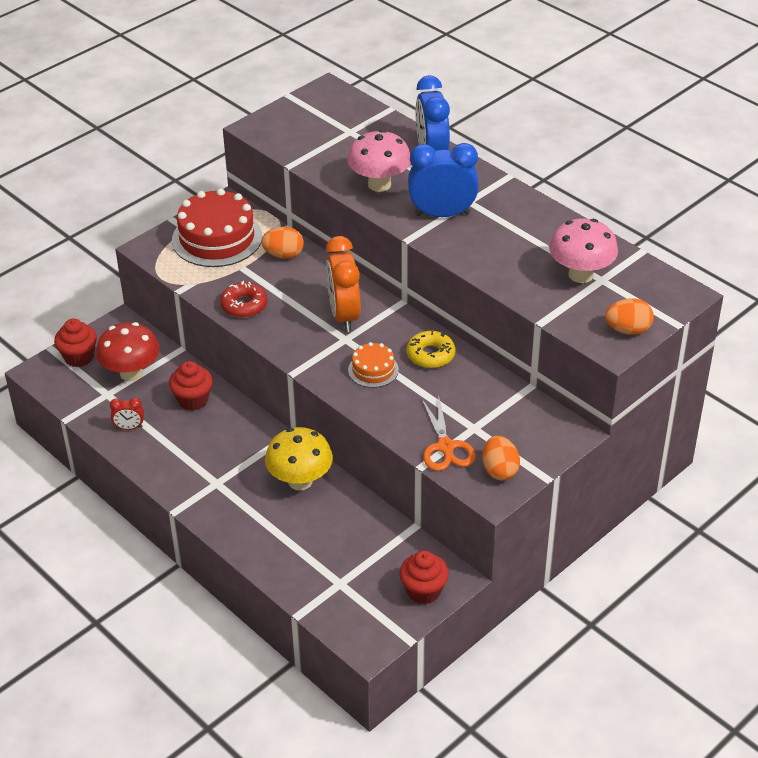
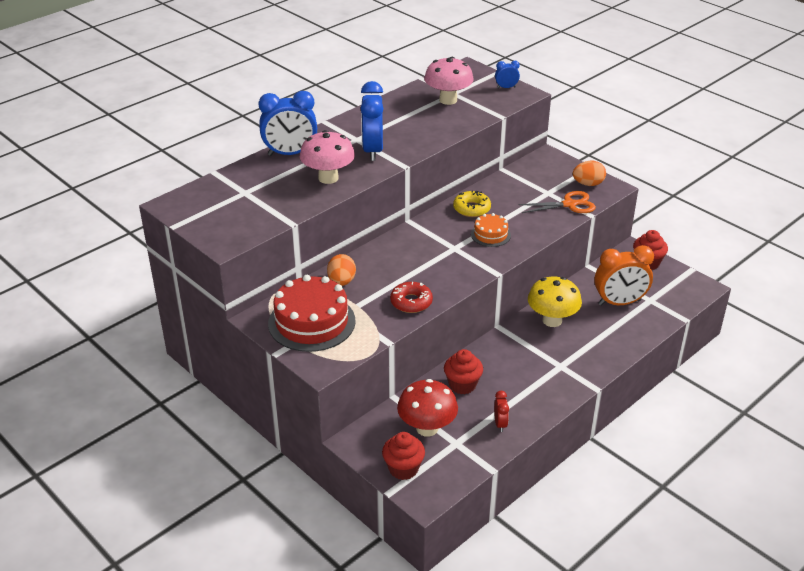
camera: 90 degrees left, 5 degrees down
orange clock [326,236,361,332] -> orange clock moved to [594,245,654,306]
orange egg [605,298,654,335] -> blue clock [495,61,520,88]

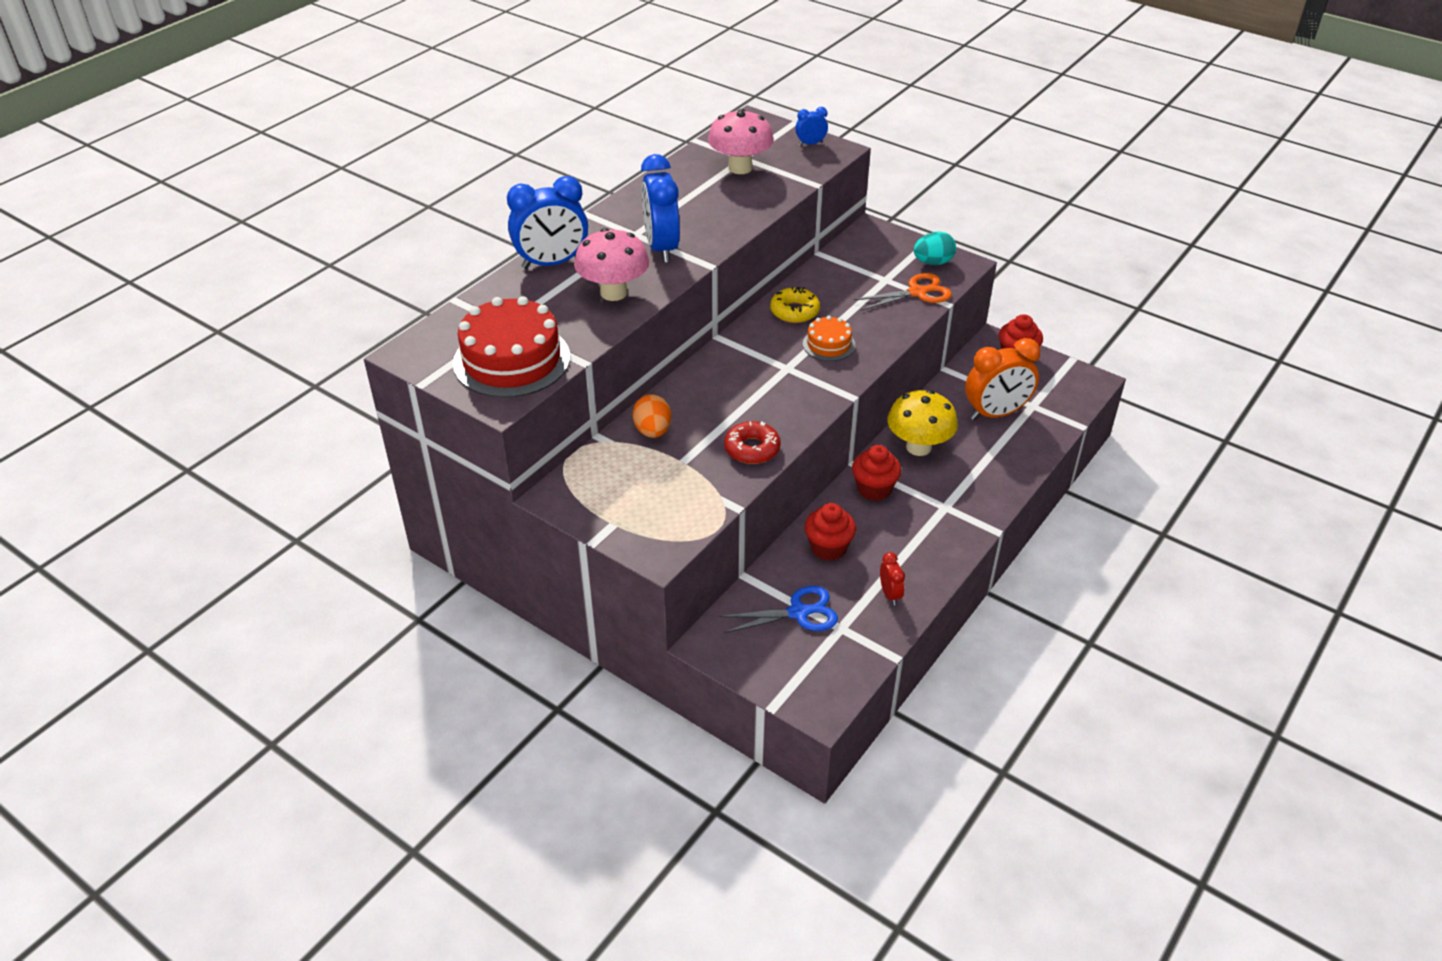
camera: 10 degrees left, 5 degrees up
red cake [268,275,356,352] -> red cake moved to [453,296,570,398]
red cupcake [382,432,425,480] -> red cupcake moved to [852,445,902,501]
red mushroom [397,379,458,437] -> blue scissors [719,586,838,633]
orange egg [573,161,606,186] -> turquoise egg [914,231,956,265]

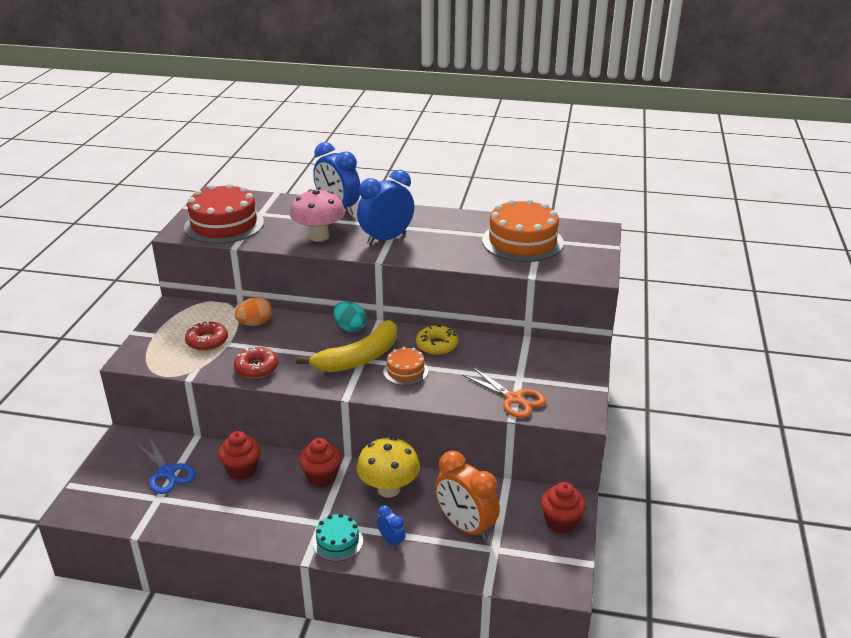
camera: 65 degrees right, 10 degrees down
pink mushroom [708,109,774,174] -> orange cake [482,199,564,262]
blue clock [795,107,828,146] -> blue clock moved to [377,505,406,549]
red clock [880,552,905,605] -> none
turquoise egg [914,231,956,265] -> turquoise egg moved to [333,301,367,332]
none -> red donut [185,321,228,351]
none -> yellow banana [296,320,397,372]
none -> turquoise cake [313,513,363,562]

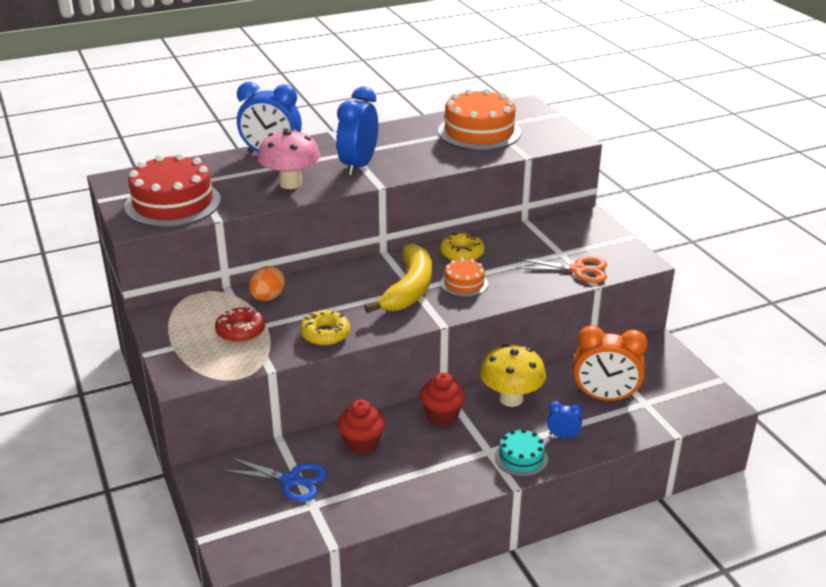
camera: 35 degrees left, 0 degrees up
red donut [234,347,278,378] -> yellow donut [300,310,350,346]
turquoise egg [333,301,367,332] -> none
red cupcake [541,482,586,534] -> none

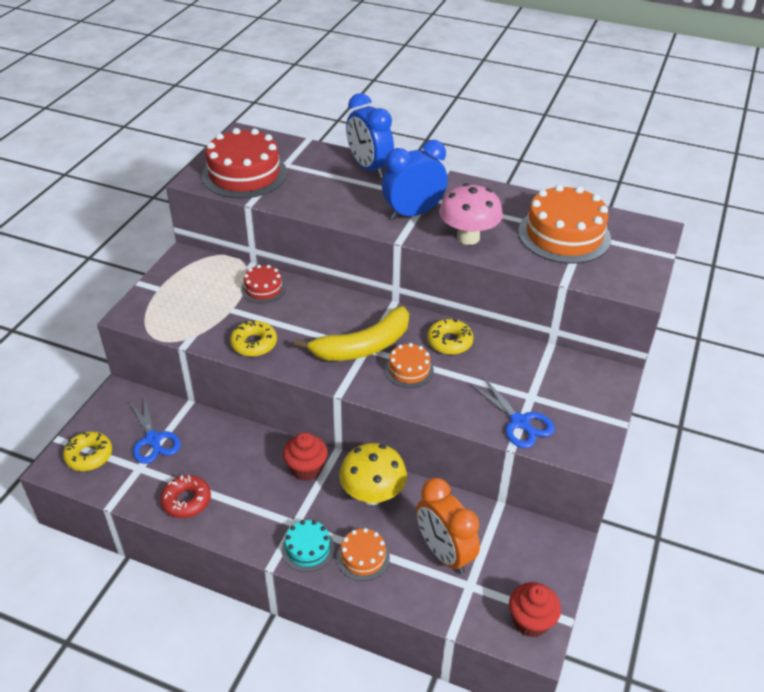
camera: 45 degrees right, 10 degrees up
red donut [215,307,265,342] -> red donut moved to [160,475,211,518]
orange egg [249,266,285,301] -> red cake [241,265,286,304]
pink mushroom [257,129,320,189] -> pink mushroom moved to [439,183,503,245]
red cupcake [338,400,385,455] -> red cupcake moved to [509,582,561,638]
orange scissors [516,257,607,283] -> blue scissors [470,376,555,448]
blue clock [547,401,583,439] -> orange cake [337,528,390,581]
none -> yellow donut [63,432,112,471]

